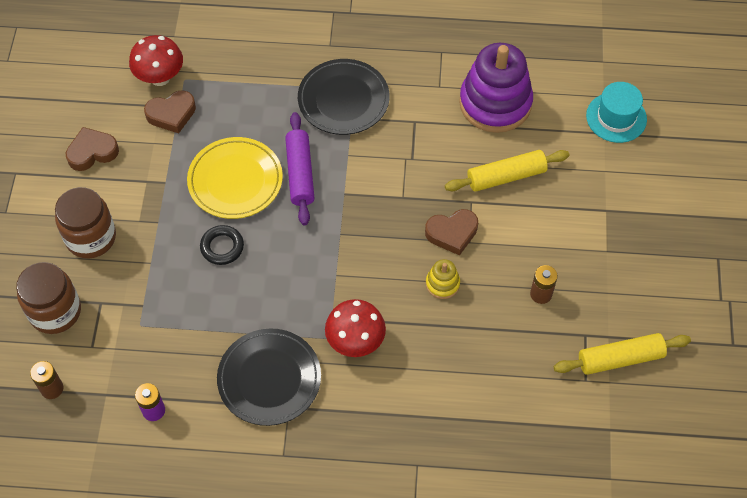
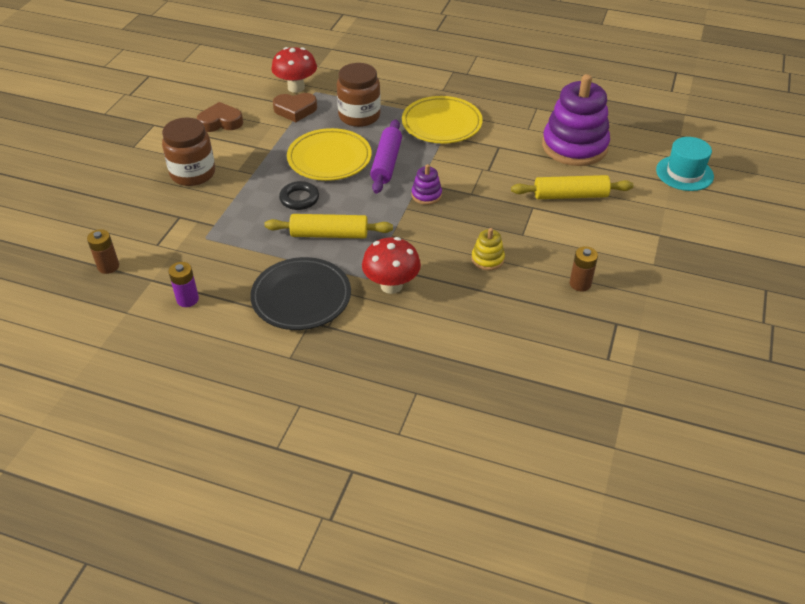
camera: 15 degrees right, 15 degrees down
brown jar [16,262,81,334] -> brown jar moved to [337,63,381,127]
black plate [298,59,389,135] -> yellow plate [402,96,483,144]
brown heart [425,209,478,255] -> none
yellow rolling pin [554,333,691,375] -> yellow rolling pin moved to [264,214,393,238]
none -> purple stacking toy [412,164,442,205]

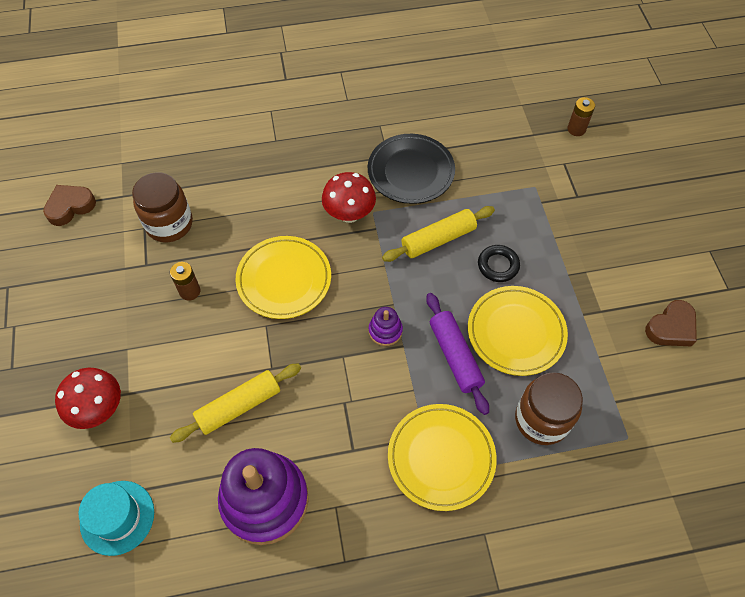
camera: 150 degrees right, 15 degrees up
brown jar [162,118,215,186] -> brown jar moved to [132,172,193,242]
purple battery [168,262,199,307] -> none
red mushroom [271,47,317,93] -> red mushroom moved to [55,367,121,429]
brown heart [273,93,317,122] -> brown heart moved to [43,185,96,226]
yellow stacking toy [471,228,505,270] -> yellow plate [236,236,331,319]

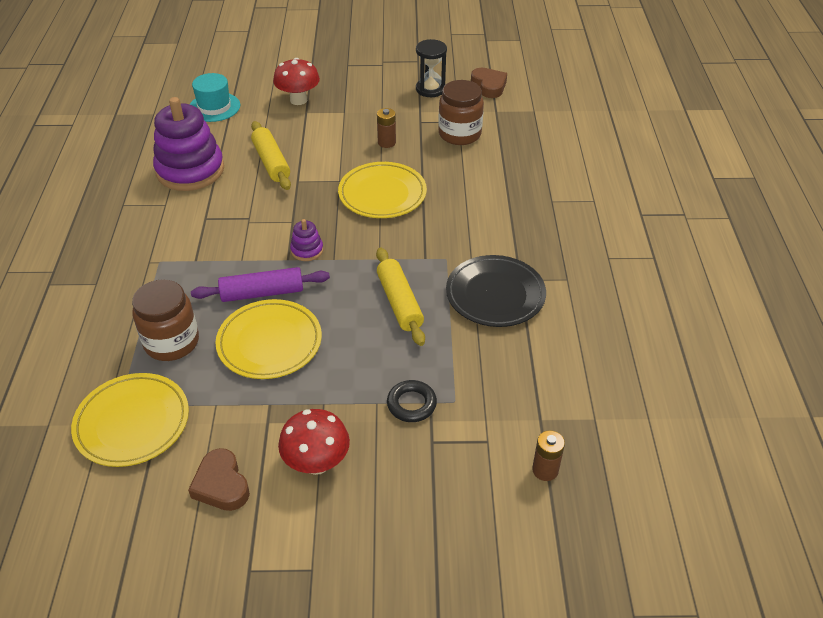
camera: 100 degrees right, 15 degrees down
red mushroom [322,172,376,223] -> red mushroom moved to [278,409,350,475]
yellow plate [388,404,497,511] -> yellow plate moved to [71,373,189,467]
black ring [478,245,520,282] -> black ring moved to [387,380,437,422]
none -> black hourglass [416,39,447,97]

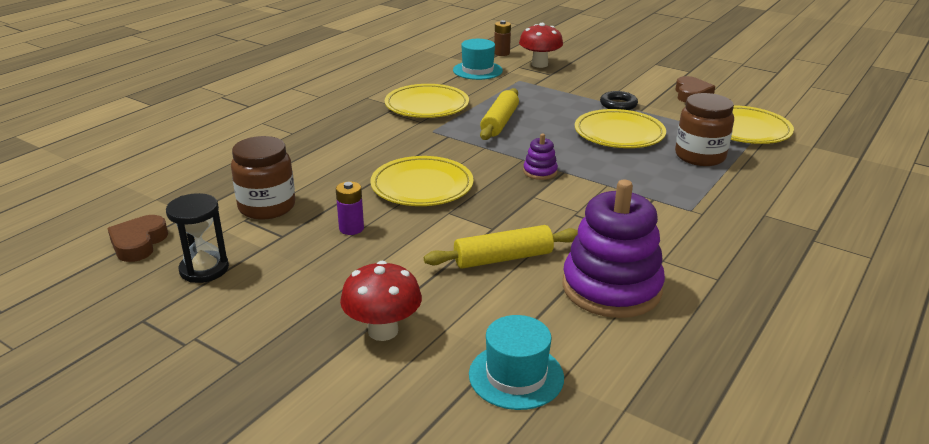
camera: 145 degrees left, 15 degrees down
purple rolling pin [191,267,330,302] -> none
yellow rolling pin [251,121,291,190] -> yellow rolling pin turned 60 degrees clockwise [424,225,578,269]
red mushroom [278,409,350,475] -> red mushroom moved to [519,23,563,68]
brown battery [377,108,396,148] -> purple battery [336,181,364,235]
black ring [387,380,437,422] -> black ring moved to [600,91,638,110]
black plate [446,255,546,327] -> yellow plate [385,84,469,118]
none -> turquoise hat [453,39,503,80]

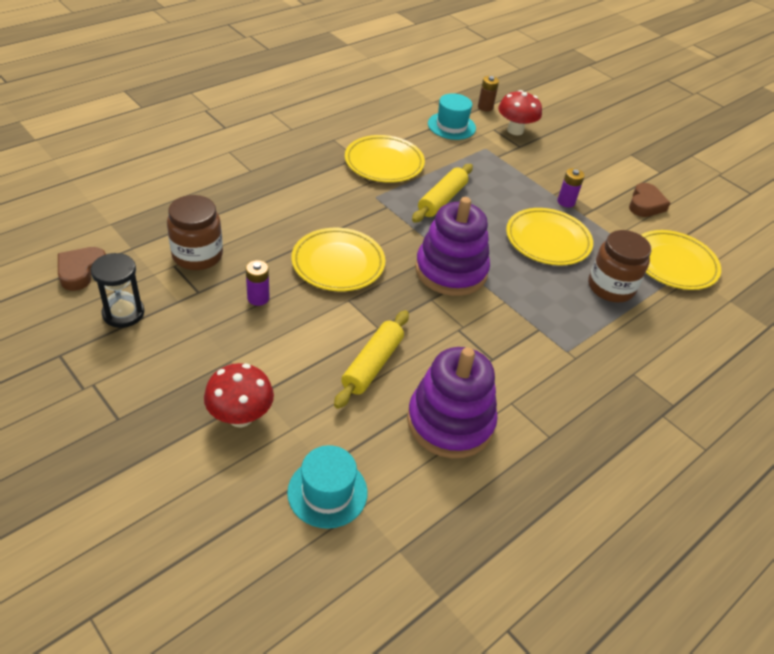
camera: 10 degrees right, 15 degrees up
yellow rolling pin [424,225,578,269] -> yellow rolling pin turned 60 degrees counterclockwise [334,310,409,409]
purple stacking toy [523,133,558,180] -> purple stacking toy [415,197,490,296], size x2.29
black ring [600,91,638,110] -> purple battery [557,168,585,208]

